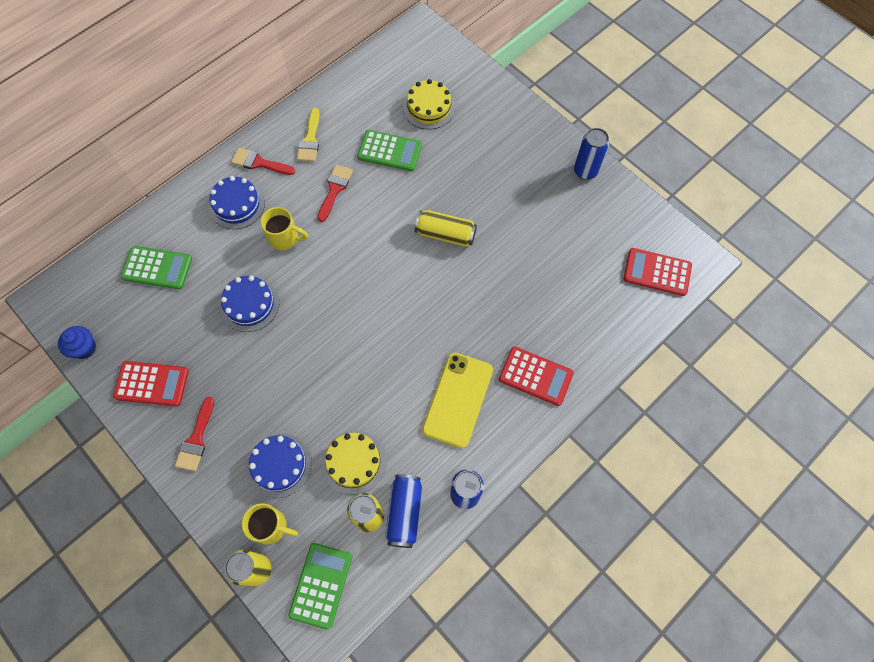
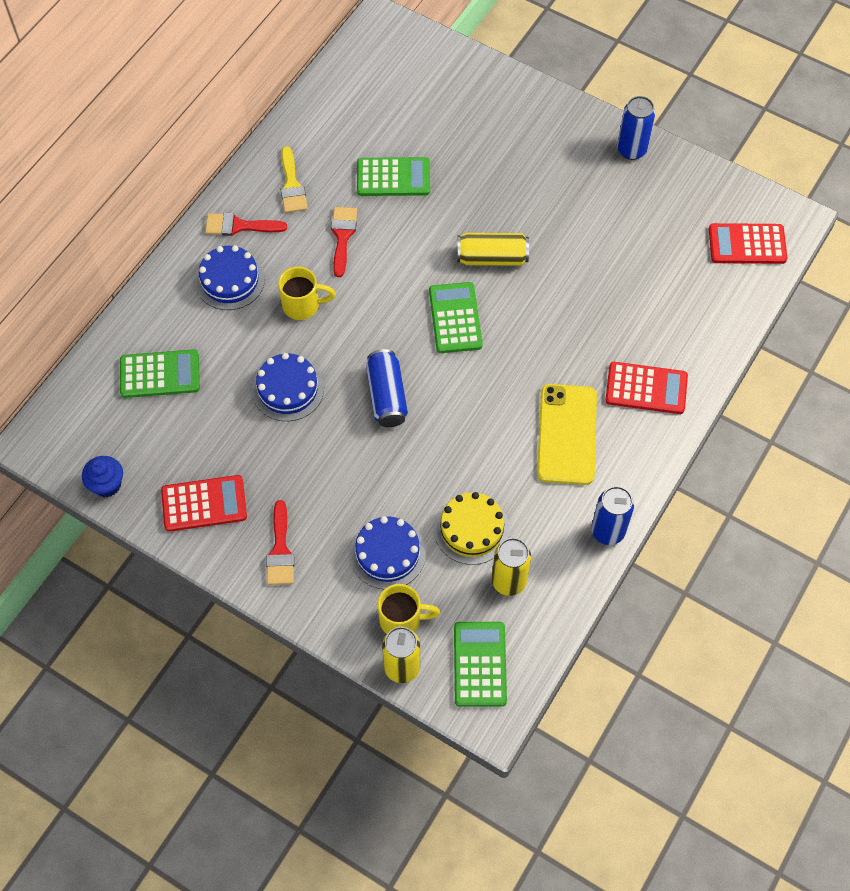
camera: 15 degrees left, 5 degrees down
blue can [385,474,422,548] -> blue can moved to [366,349,408,427]
yellow cake [403,79,455,129] -> none
none -> green calculator [429,282,483,353]

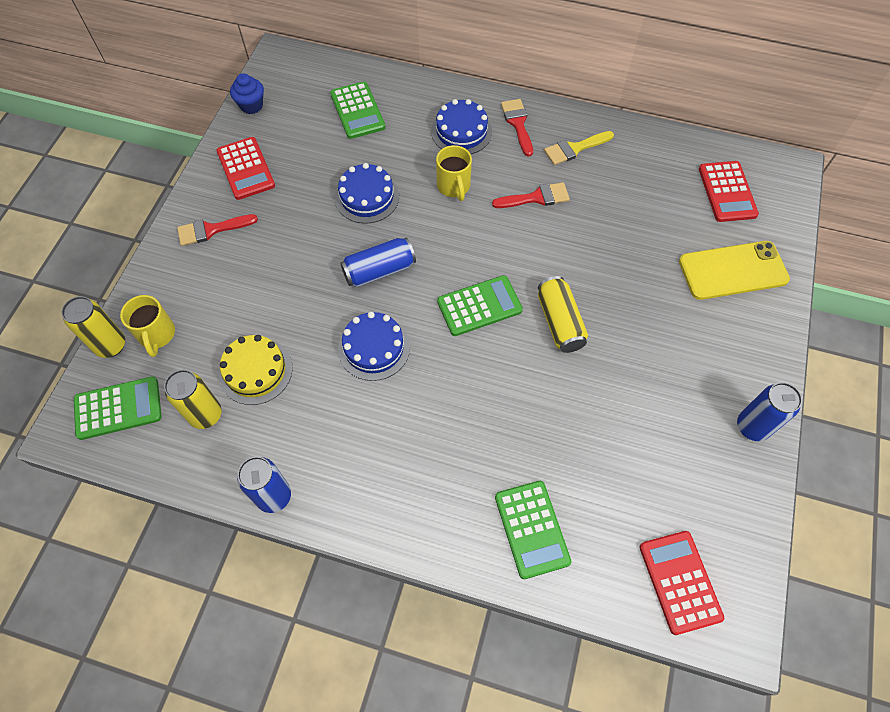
camera: 75 degrees right, 0 degrees up
blue cake [350,516,426,590] -> blue cake moved to [338,312,410,381]
green calculator [357,157,430,196] -> green calculator moved to [495,481,571,579]
yellow phone [537,384,597,485] -> yellow phone moved to [679,241,790,300]
red calculator [605,362,688,414] -> red calculator moved to [699,161,759,222]

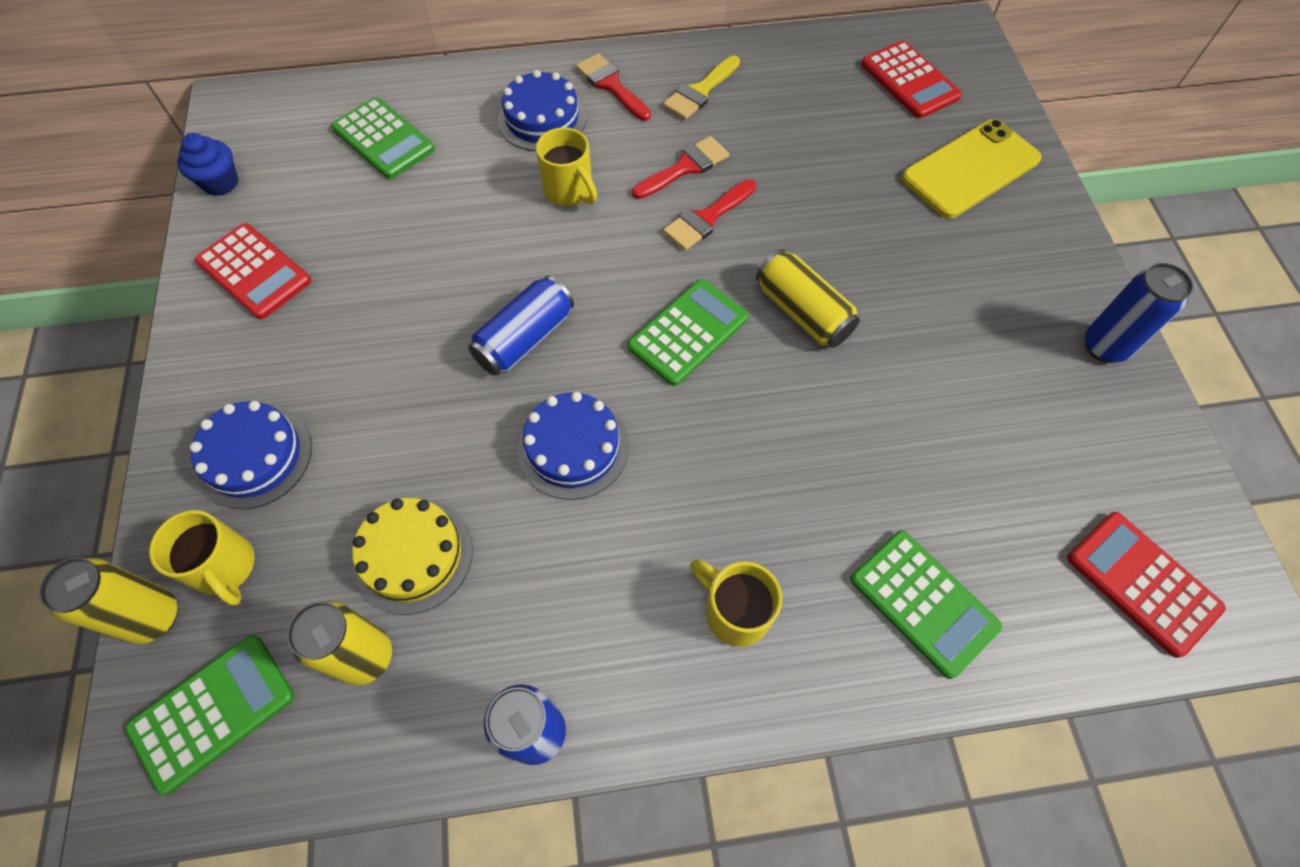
camera: 25 degrees left, 0 degrees up
red brush [177,214,258,246] -> red brush moved to [663,179,756,251]
blue cake [335,163,399,224] -> blue cake moved to [190,401,312,509]
none -> yellow mug [690,559,782,647]

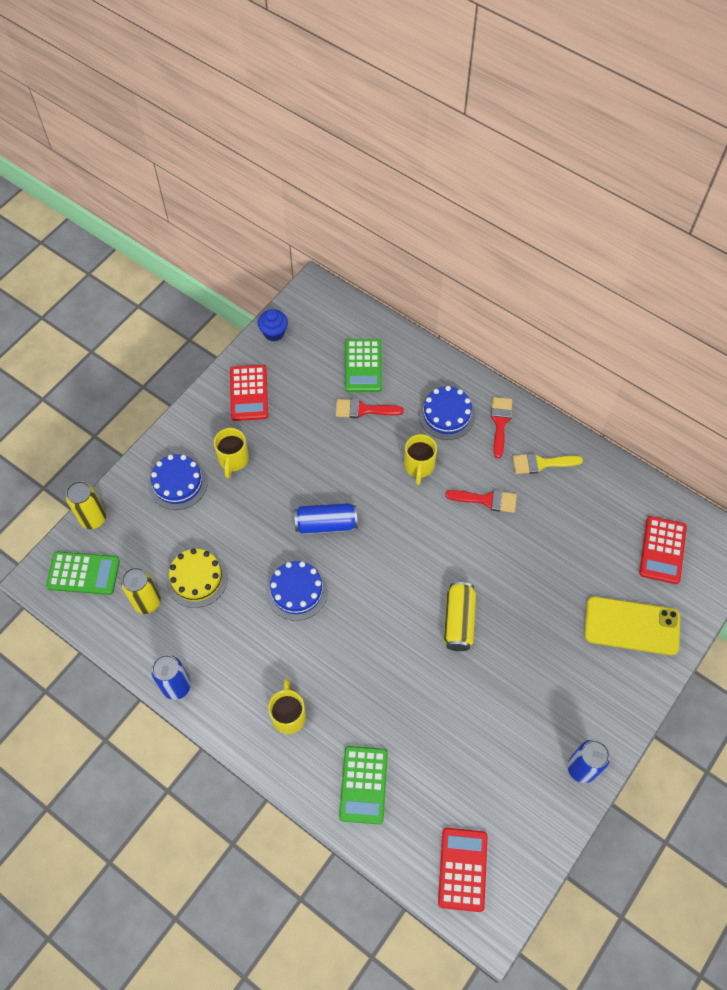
camera: 45 degrees right, 0 degrees up
yellow mug [149,510,255,605] -> yellow mug moved to [214,428,249,478]
green calculator [628,279,749,386] -> none
red brush [663,179,756,251] -> red brush moved to [336,399,404,418]

